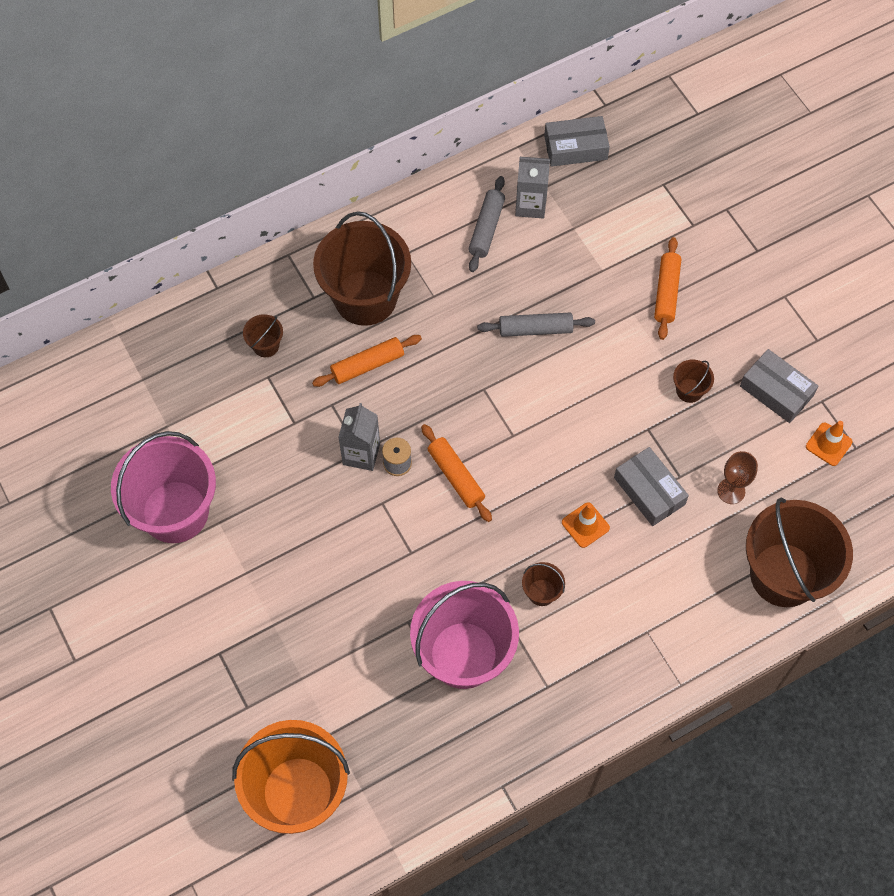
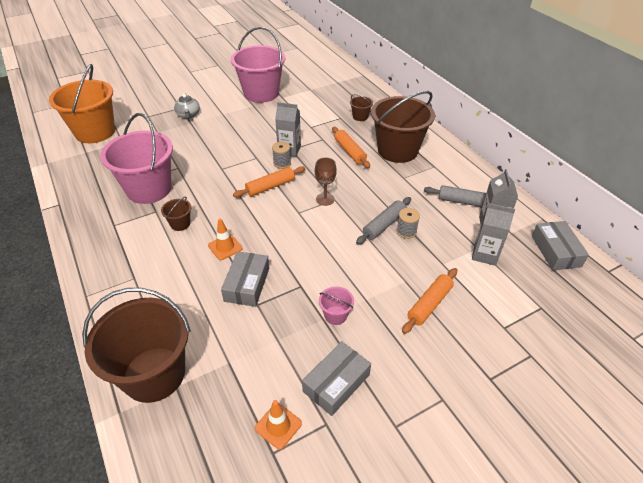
camera: 90 degrees right, 20 degrees down
grey rolling pin [477,313,595,337] -> grey rolling pin turned 45 degrees clockwise [356,197,411,244]
grey box [614,447,689,526] -> grey box turned 45 degrees counterclockwise [221,251,269,307]
orange rolling pin [654,237,681,340] -> orange rolling pin turned 60 degrees counterclockwise [402,268,457,334]
brown bucket [673,360,714,403] -> pink bucket [319,286,354,325]
brown goblet [717,451,758,504] -> brown goblet moved to [315,157,337,206]
none -> grey teapot [174,94,200,119]
none -> grey spool [397,208,420,239]
none -> grey carton [472,203,515,266]

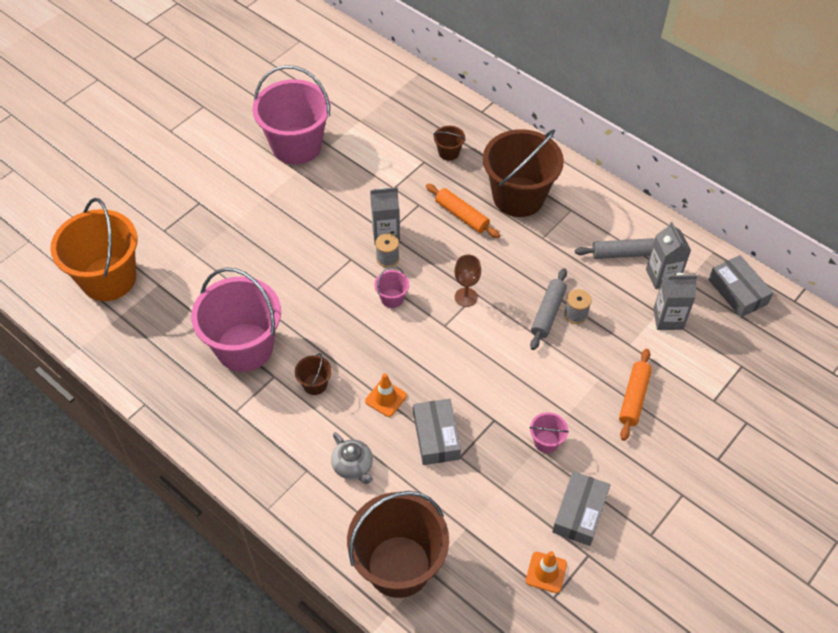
camera: 20 degrees left, 10 degrees up
grey teapot [174,94,200,119] -> grey teapot moved to [331,432,373,484]
orange rolling pin [233,166,305,197] -> pink bucket [374,266,409,308]

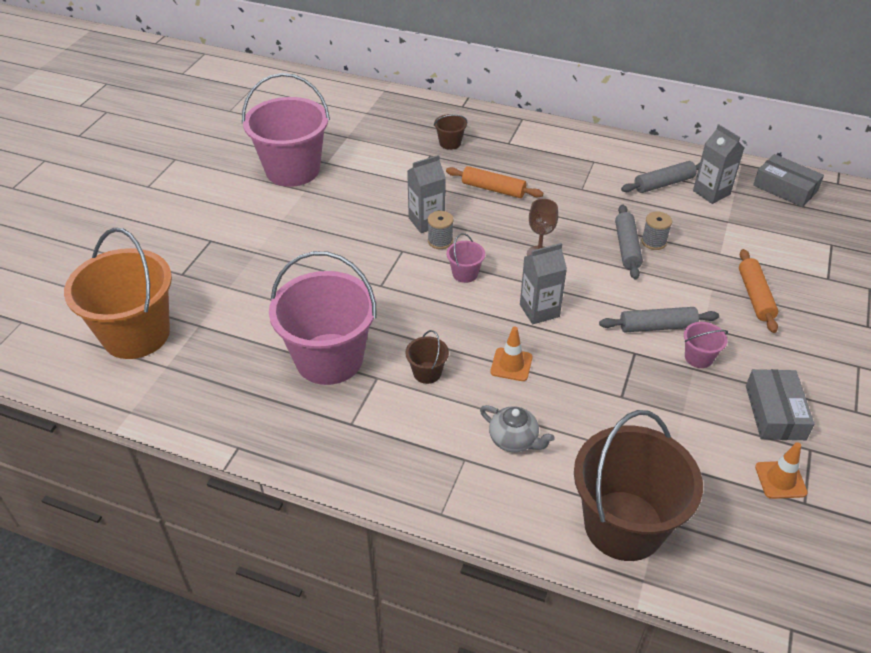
camera: 20 degrees left, 10 degrees down
grey box [413,399,461,465] -> none
brown bucket [483,129,564,217] -> none
grey carton [653,273,697,330] -> grey carton moved to [520,243,567,324]
none -> grey rolling pin [599,307,719,332]

